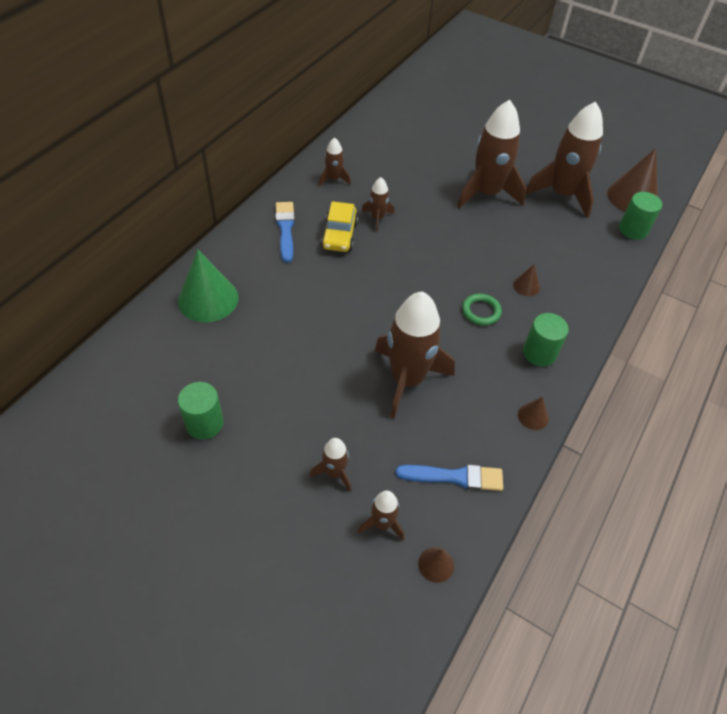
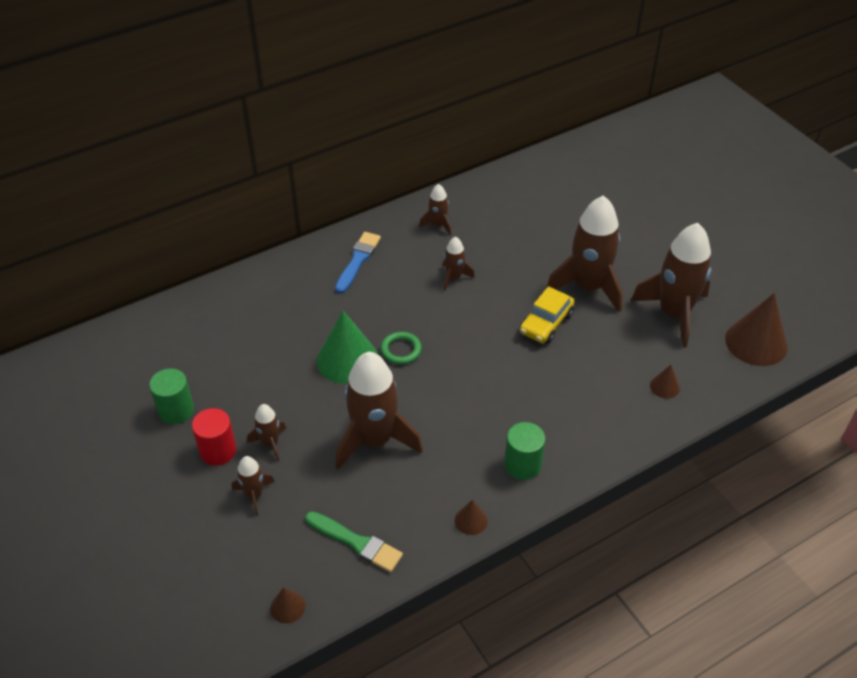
camera: 30 degrees right, 5 degrees down
green cone [178,249,238,323] -> green cone moved to [317,311,378,384]
yellow car [321,201,358,252] -> yellow car moved to [520,286,575,344]
brown rocket [358,491,404,540] -> brown rocket moved to [247,404,287,461]
blue brush [396,464,503,491] -> green brush [305,511,403,572]
green ring [462,294,502,325] -> green ring moved to [381,332,422,365]
brown cone [513,265,540,296] -> brown cone moved to [650,365,680,399]
green cylinder [619,192,662,240] -> none
none -> red cylinder [192,408,236,465]

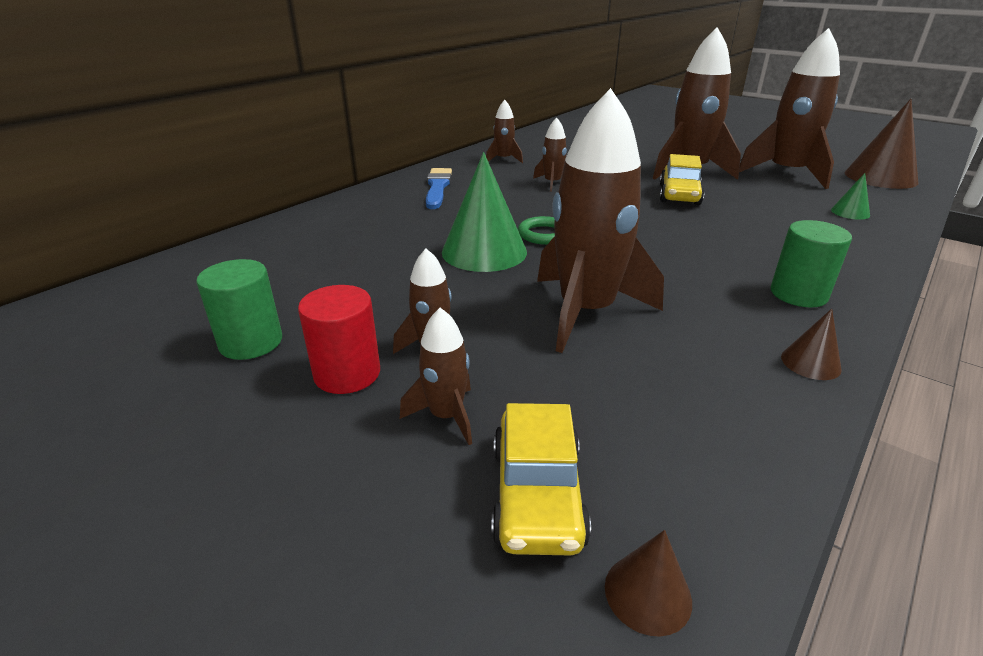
camera: 20 degrees left, 15 degrees down
green brush [305,511,403,572] -> none
brown cone [650,365,680,399] -> green cone [831,173,870,220]
none -> yellow car [491,403,591,556]

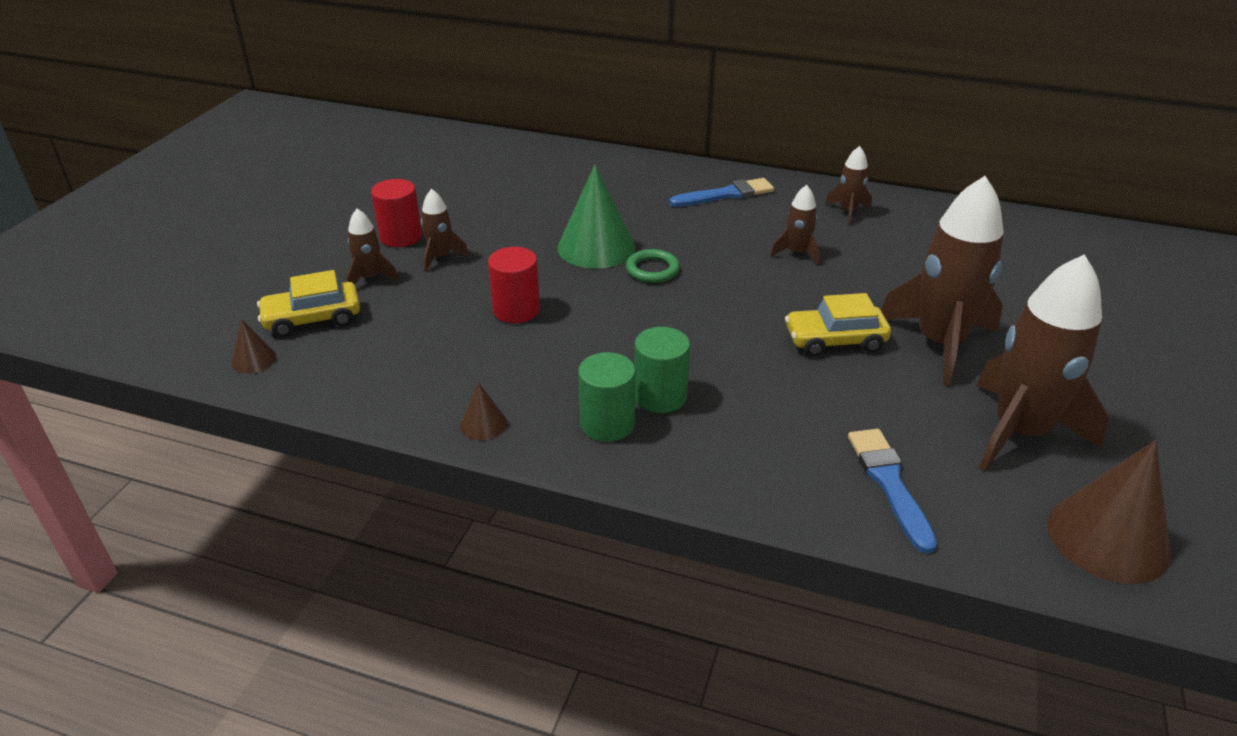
camera: 70 degrees right, 5 degrees up
green cylinder [196,259,282,360] -> green cylinder moved to [634,327,690,413]
brown rocket [537,88,664,353] -> red cylinder [488,247,540,323]
green cone [831,173,870,220] -> blue brush [848,429,937,554]

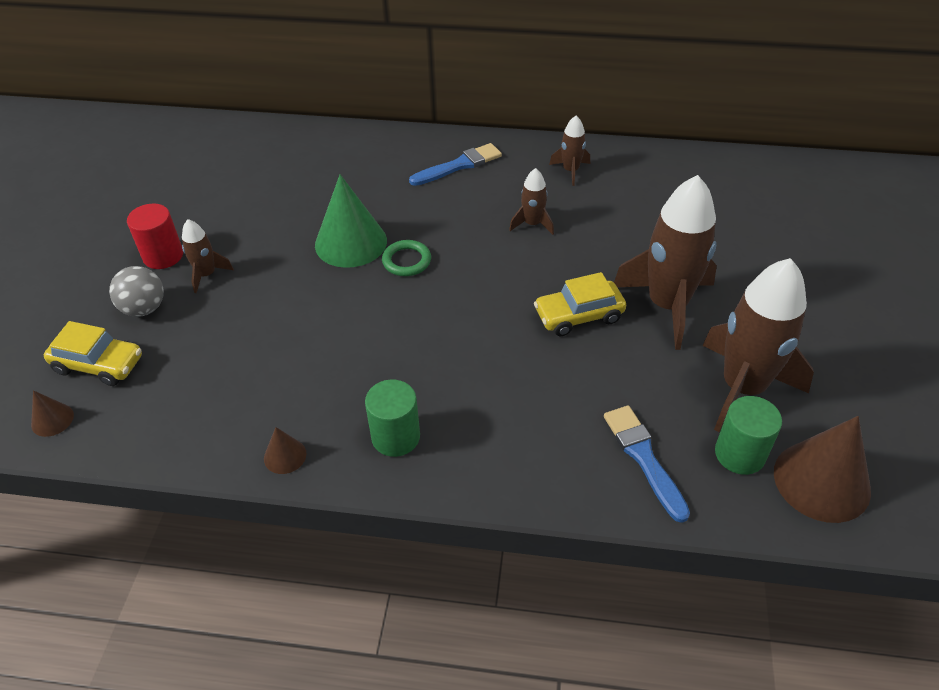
camera: 10 degrees left, 10 degrees up
yellow car [257,270,360,337] -> yellow car turned 135 degrees counterclockwise [44,321,142,386]
brown rocket [346,208,399,285] -> grey ball [109,266,164,317]
red cylinder [488,247,540,323] -> none
green cylinder [634,327,690,413] -> green cylinder moved to [715,396,782,475]

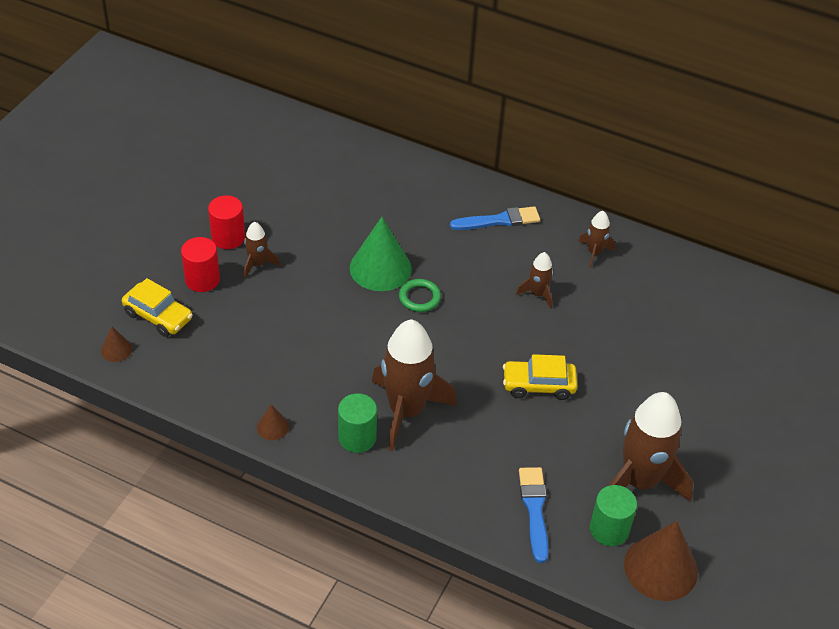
camera: 15 degrees right, 0 degrees up
grey ball [109,266,164,317] -> red cylinder [181,237,220,292]
brown rocket [614,175,717,350] -> brown rocket moved to [372,319,457,451]

